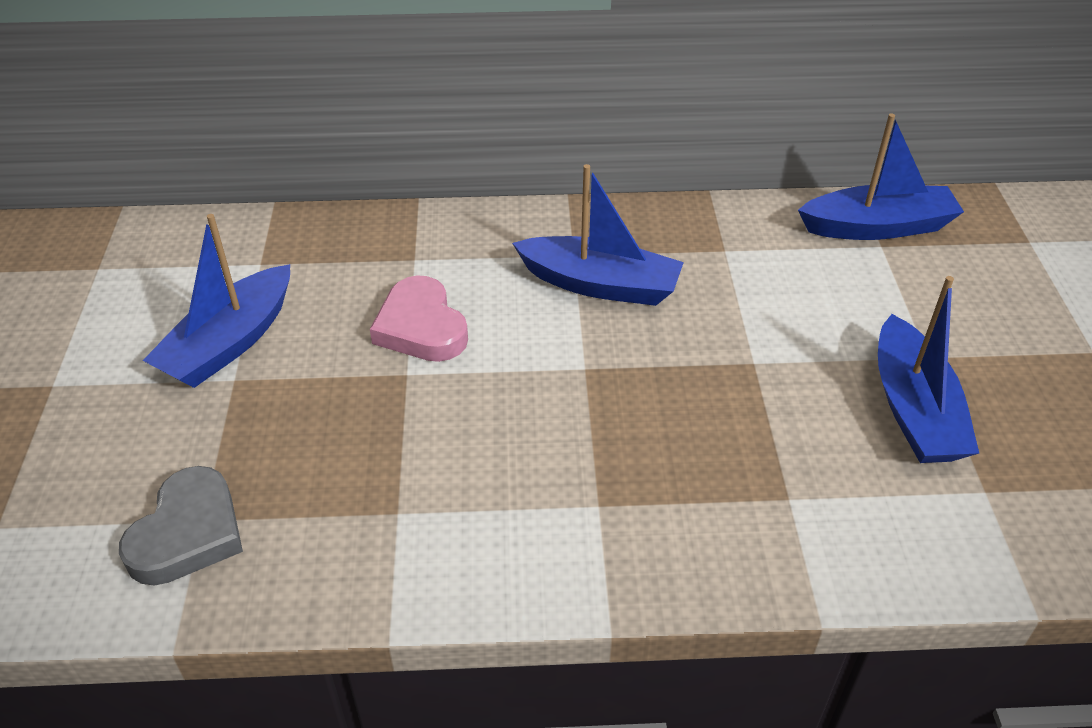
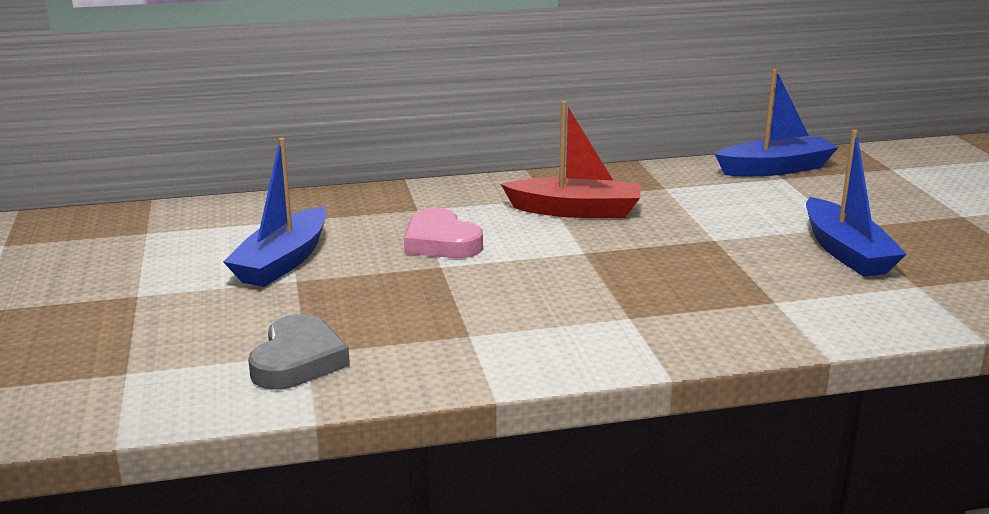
camera: 10 degrees left, 20 degrees down
blue boat [512,164,684,306] -> red boat [501,101,641,218]

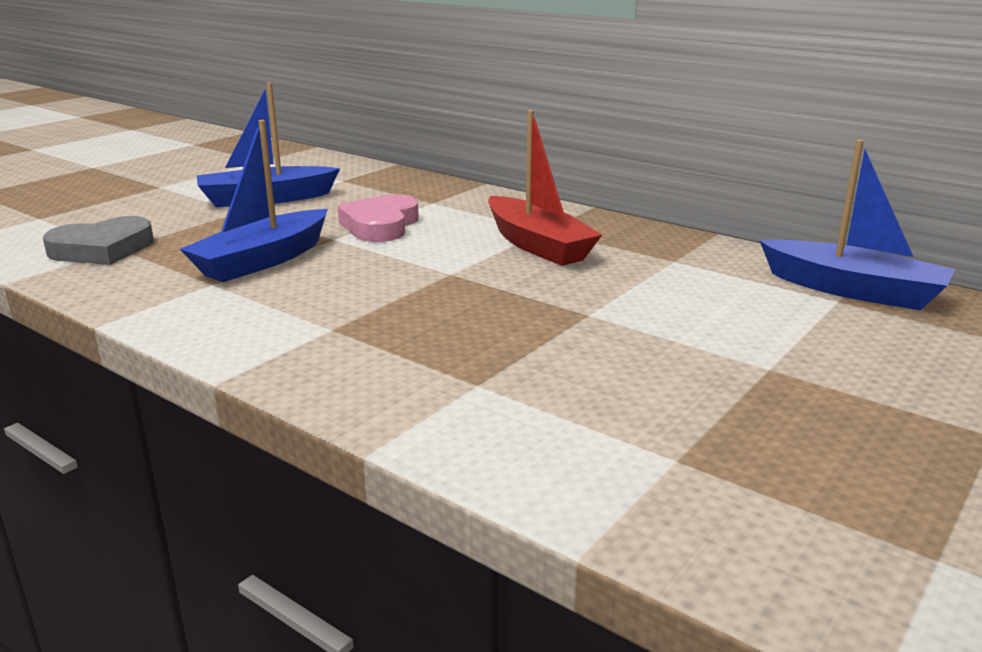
camera: 50 degrees right, 0 degrees up
blue boat [806,130,906,277] -> blue boat moved to [180,120,328,282]

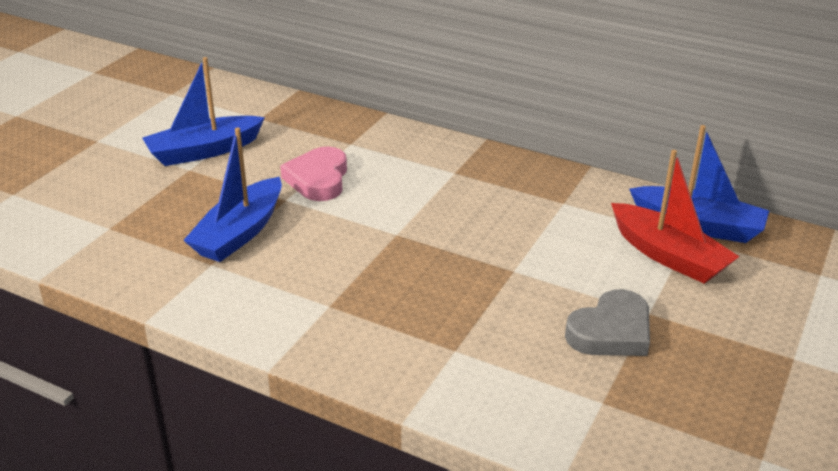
camera: 10 degrees left, 10 degrees up
grey heart [43,216,154,265] -> grey heart moved to [565,289,650,356]
red boat [488,110,602,266] -> red boat moved to [611,150,740,284]

